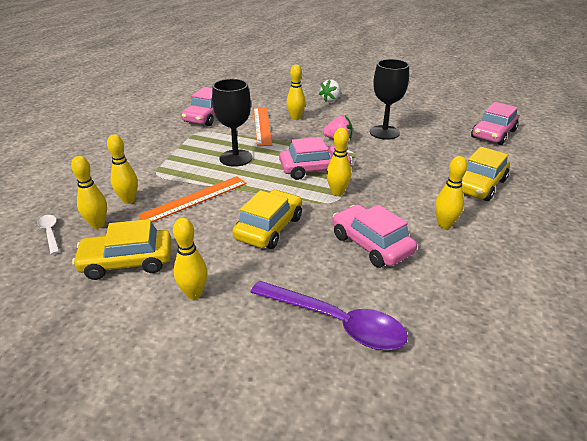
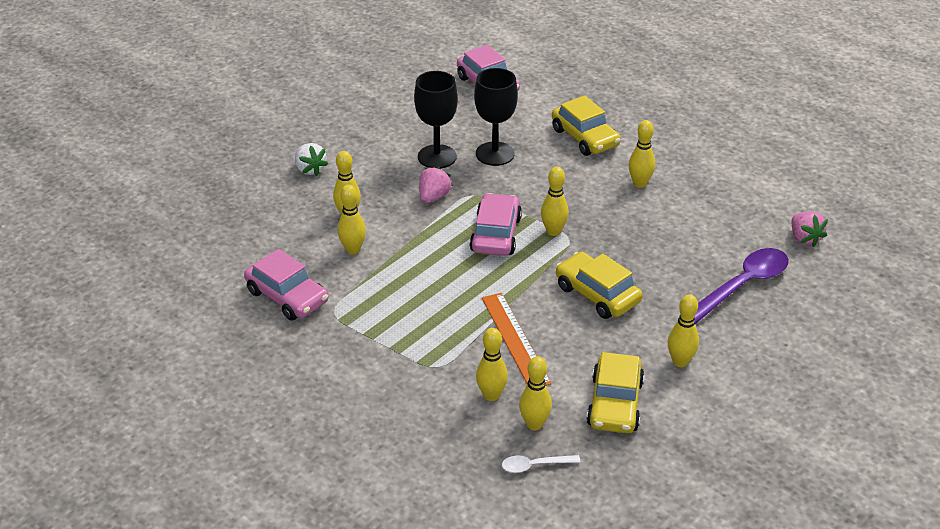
camera: 70 degrees left, 5 degrees up
black goblet [212,79,253,167] -> black goblet moved to [474,68,518,166]
orange ruler [254,107,272,146] -> yellow bowling pin [338,185,366,254]
pink car [332,204,417,268] -> none
none -> pink strawberry [791,211,828,247]

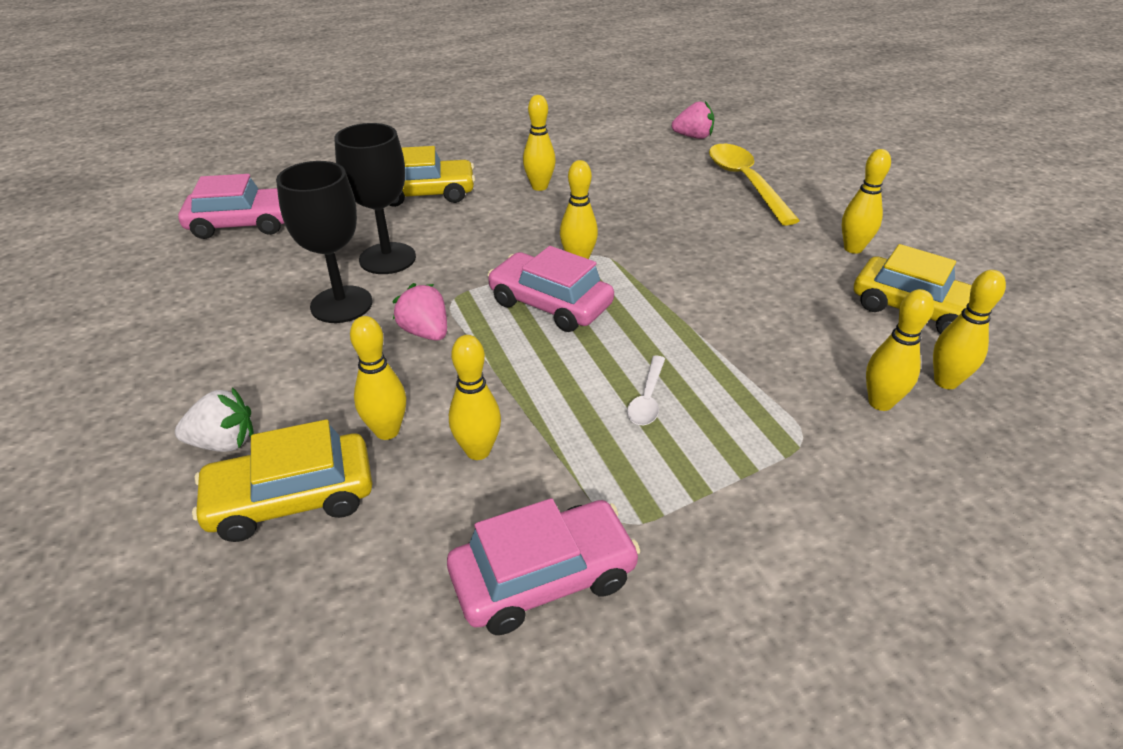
camera: 65 degrees left, 0 degrees up
orange ruler [482,293,551,386] -> none
white spoon [502,455,581,473] -> white spoon moved to [627,356,665,425]
yellow car [556,251,643,319] -> yellow car moved to [192,419,372,542]
purple spoon [694,248,789,324] -> yellow spoon [709,144,800,226]

